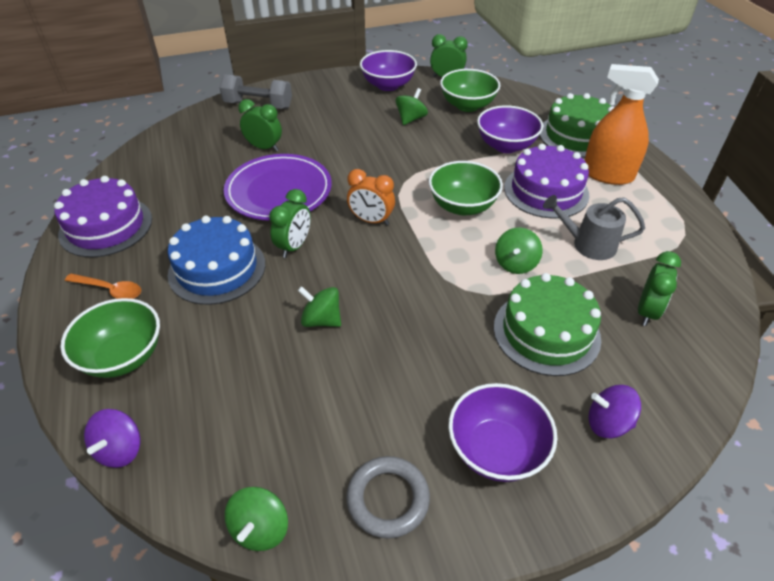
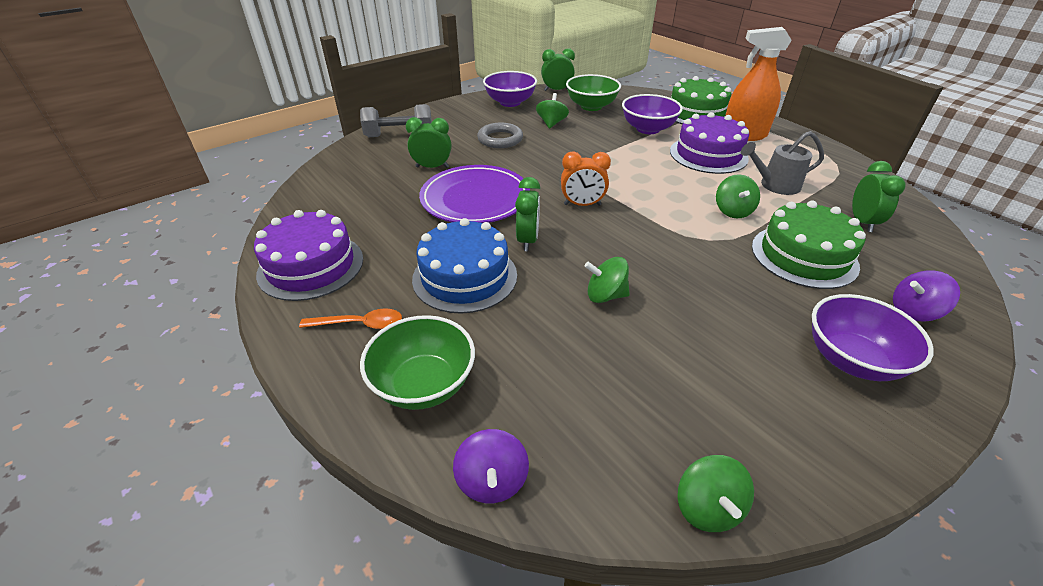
camera: 20 degrees left, 5 degrees down
grey ring [346,456,430,539] -> grey ring moved to [477,123,523,148]
green bowl [429,161,503,215] -> none

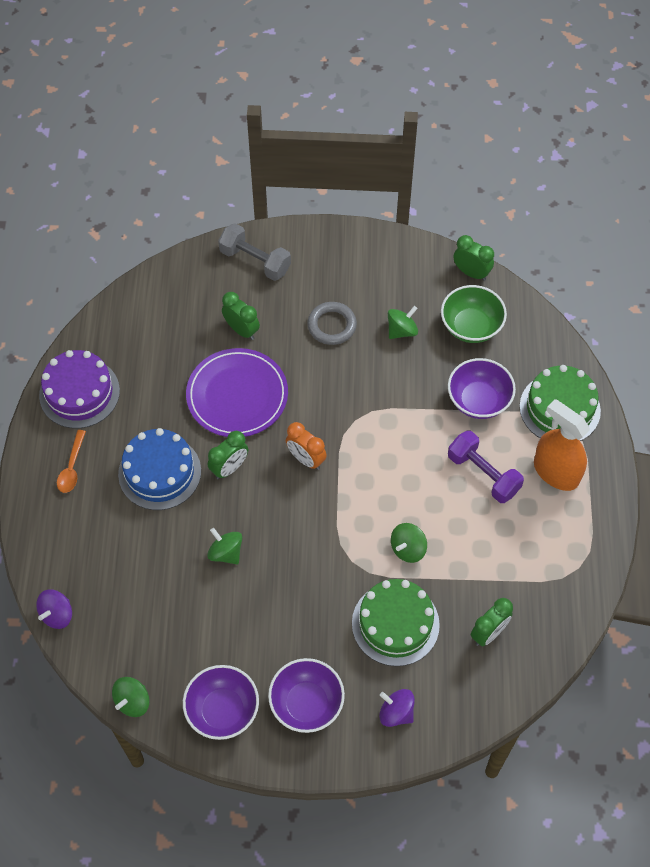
camera: 40 degrees right, 20 degrees up
orange spoon [299,308,402,329] -> orange spoon turned 60 degrees clockwise [57,430,86,493]
green bowl [360,315,475,410] -> none
purple bowl [483,71,537,107] -> purple bowl moved to [183,665,259,740]
purple cake [670,112,749,174] -> purple dumbbell [448,431,524,503]
grey watering can [741,131,824,195] -> none

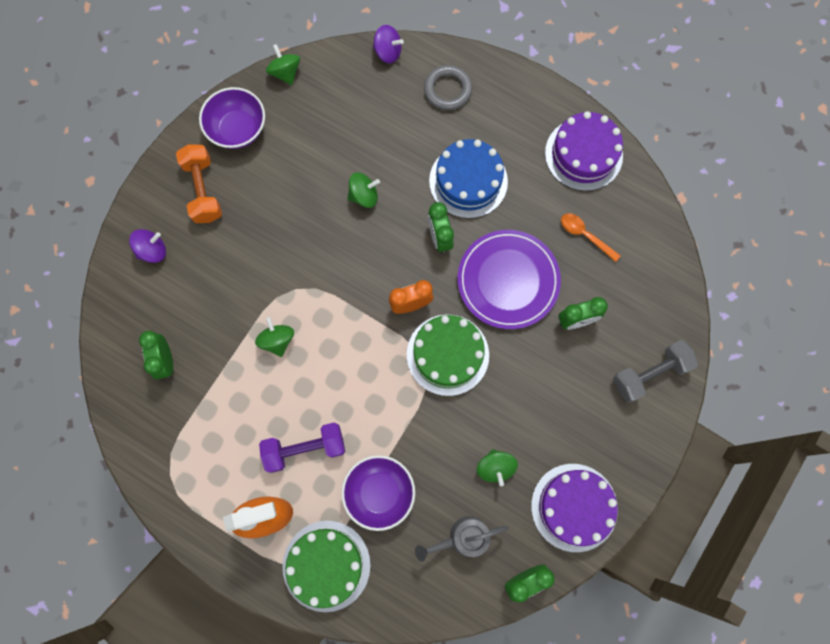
camera: 120 degrees right, 15 degrees up
purple spinning top [36,589,72,629] -> purple spinning top turned 135 degrees clockwise [373,25,404,63]
orange spoon [57,430,86,493] -> orange spoon moved to [561,213,621,262]
purple bowl [268,658,345,733] -> orange dumbbell [176,144,222,223]
grey ring [307,302,357,345] -> grey ring moved to [424,65,472,110]
green cake [352,579,440,666] -> green cake moved to [407,315,489,396]
green bowl [441,285,507,343] -> grey watering can [415,516,508,562]
none -> purple cake [531,464,618,552]

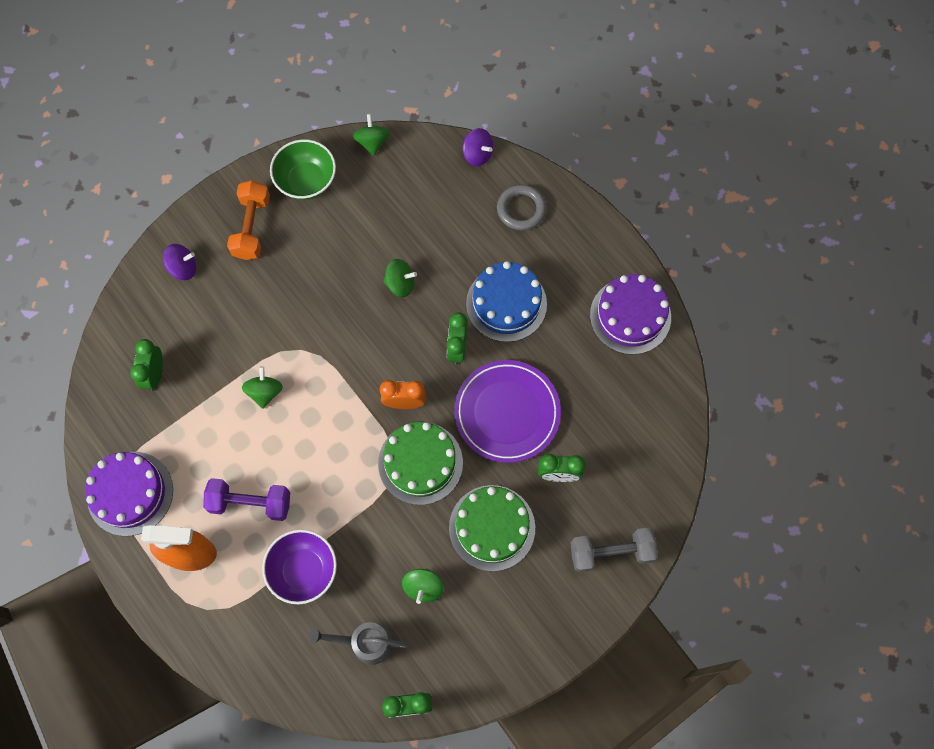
camera: 20 degrees right, 5 degrees down
purple bowl [199,87,265,149] -> green bowl [270,139,336,200]
green cake [283,521,371,612] -> green cake moved to [449,485,535,571]
purple cake [531,464,618,552] -> purple cake moved to [85,452,173,536]
orange spoon [561,213,621,262] -> none

